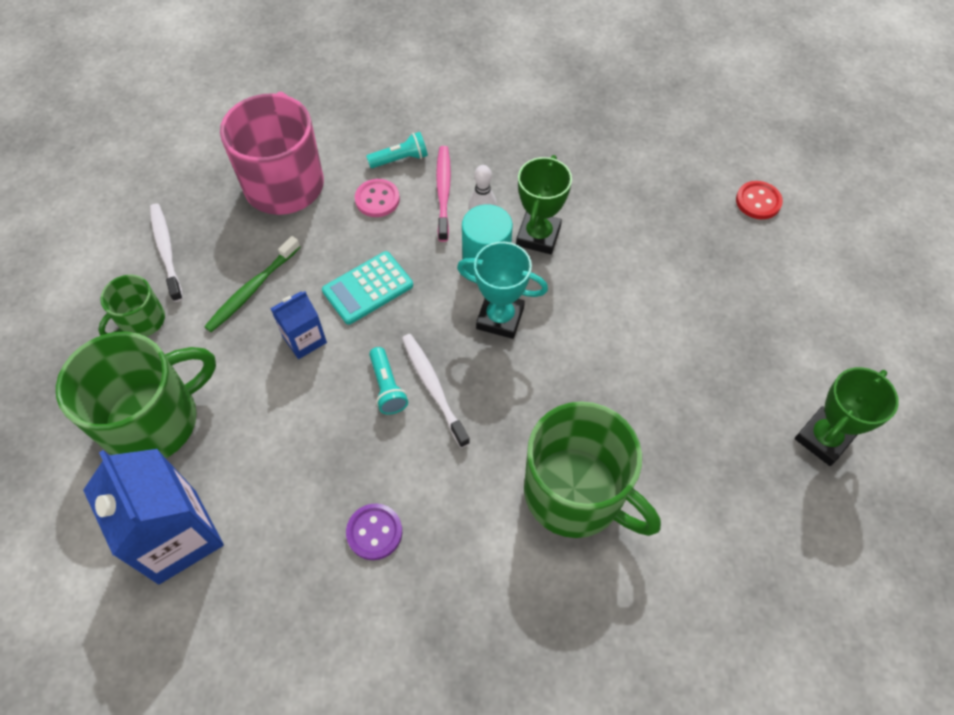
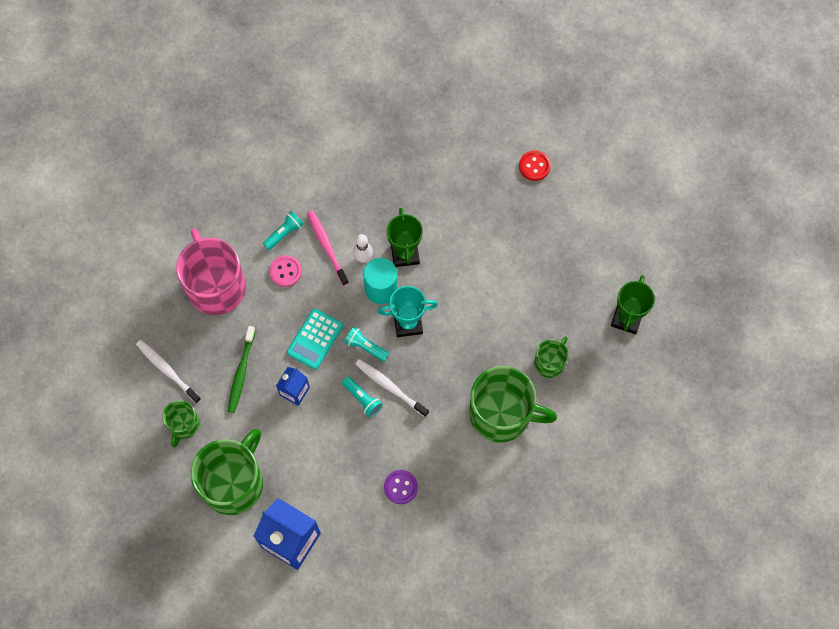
camera: 25 degrees left, 10 degrees up
none -> turquoise flashlight [344,327,389,362]
none -> green mug [534,337,569,378]

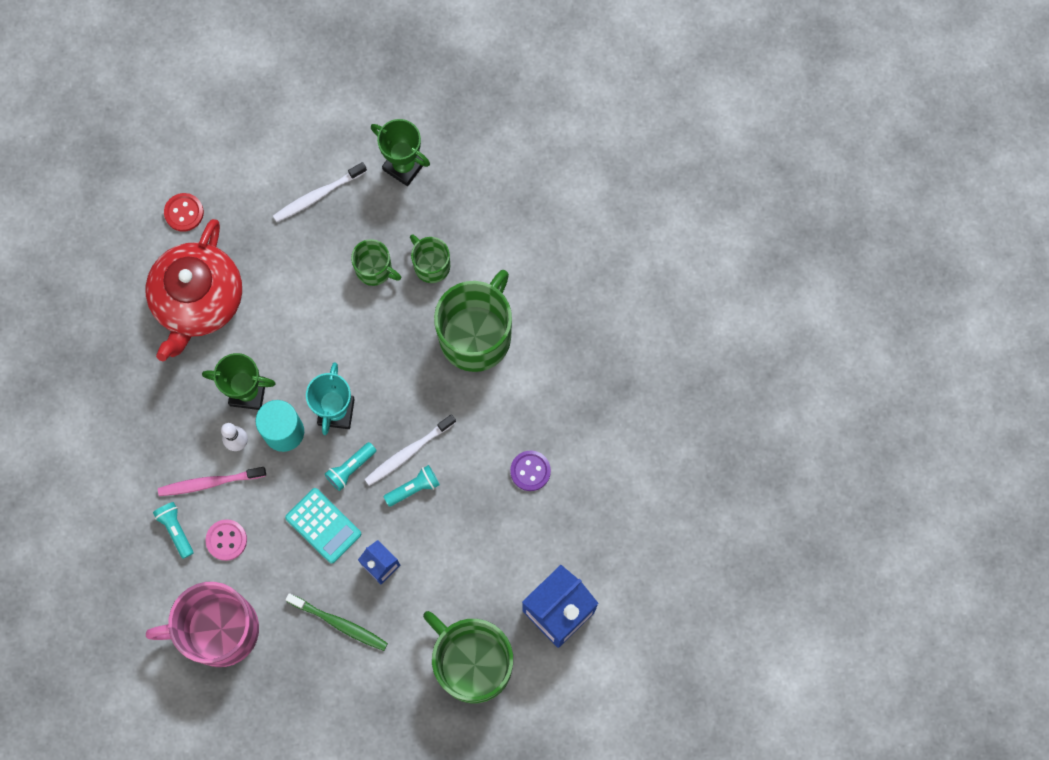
camera: 75 degrees left, 5 degrees up
white toothbrush [136,340,201,404] -> white toothbrush moved to [273,162,367,222]
green mug [162,400,199,447] -> green mug moved to [351,239,401,286]
none -> red teapot [146,219,242,361]

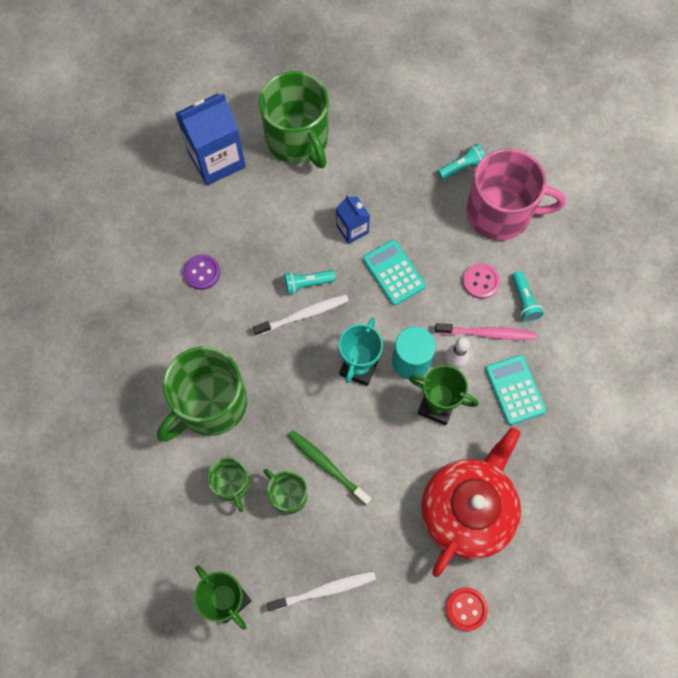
camera: 165 degrees left, 5 degrees down
green toothbrush [285,593,388,651] -> green toothbrush moved to [288,430,371,505]
turquoise flashlight [325,442,377,491] -> turquoise flashlight moved to [438,144,485,180]
none -> turquoise calculator [485,355,546,425]

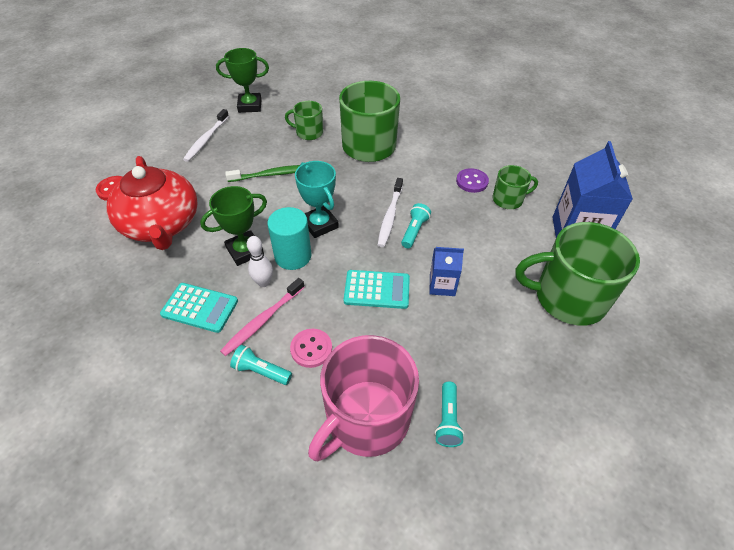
camera: 125 degrees right, 20 degrees down
green mug [263,469,307,514] -> green mug moved to [493,165,538,209]

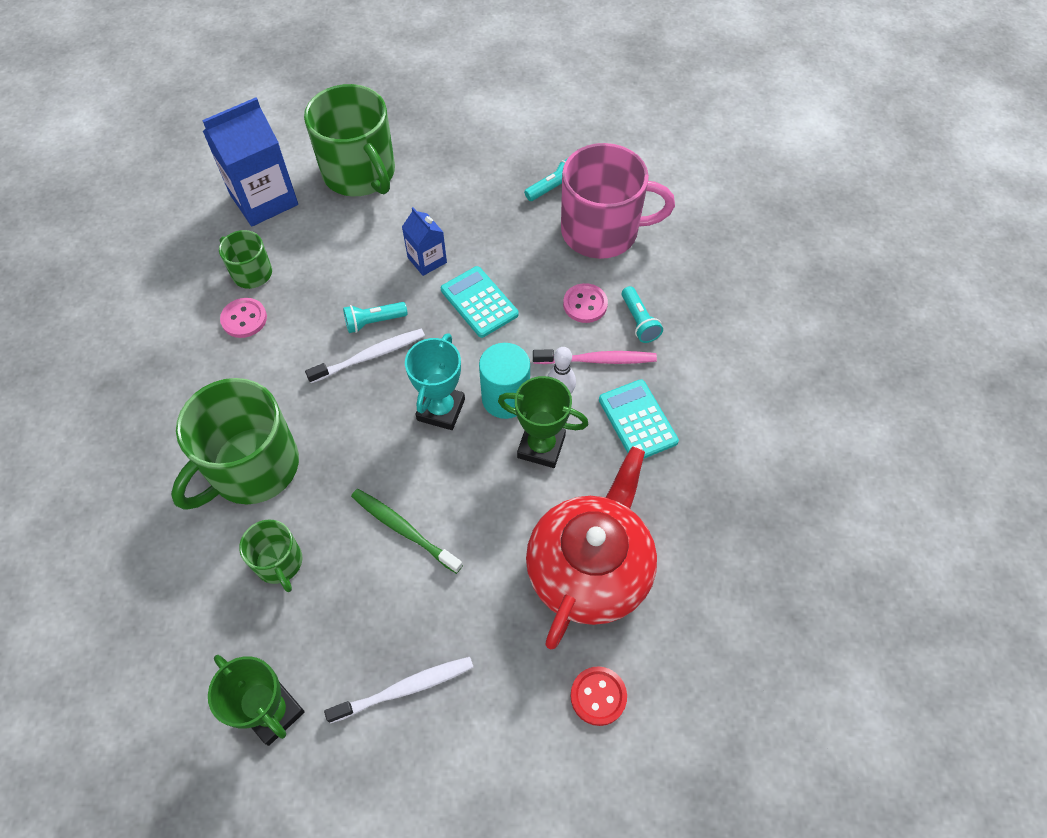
camera: 130 degrees left, 10 degrees up
purple button [456,168,489,193] -> pink button [220,298,267,338]

